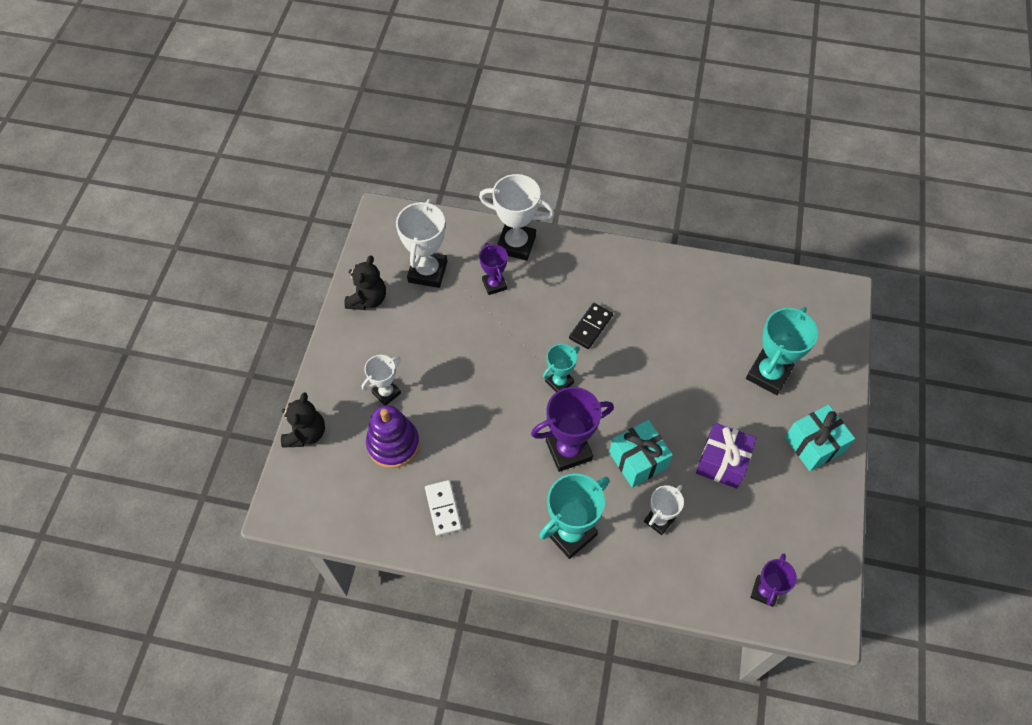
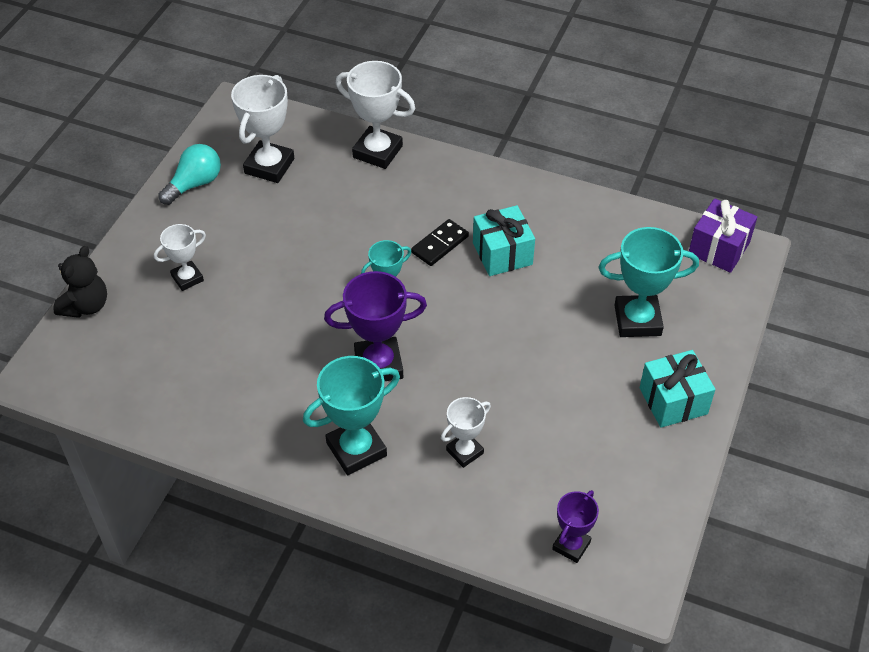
camera: 10 degrees right, 10 degrees down
black teddy bear [344,255,386,310] -> turquoise light bulb [158,144,221,205]
purple stacking toy [366,405,420,468] -> none
white domino [425,480,462,536] -> none
purple trophy [479,243,508,295] -> none
turquoise gift [609,420,673,488] -> turquoise gift moved to [473,205,535,276]
purple gift [696,423,756,488] -> purple gift moved to [689,199,757,273]
turquoise trophy [746,307,818,395] -> turquoise trophy turned 45 degrees clockwise [599,227,699,337]

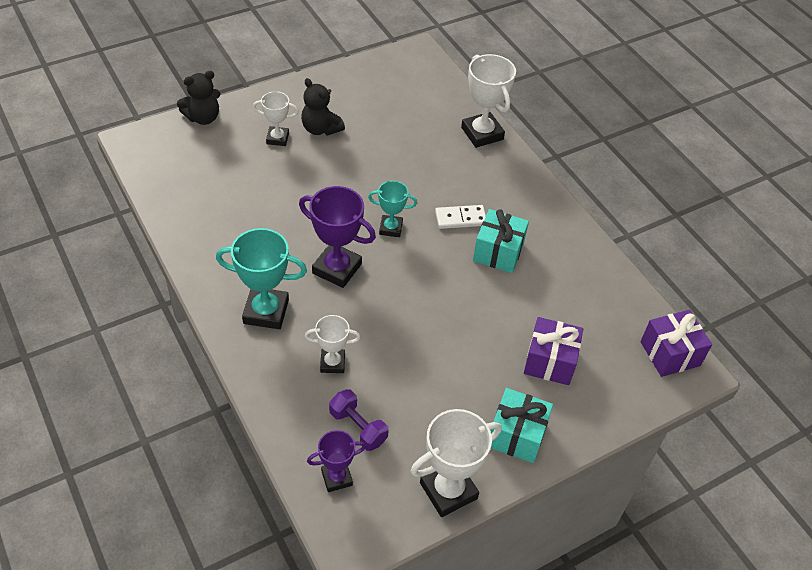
camera: 35 degrees right, 0 degrees up
turquoise light bulb [158,144,221,205] -> none
white trophy [231,75,294,183] -> white trophy moved to [410,409,501,517]
black domino [411,219,469,266] -> white domino [435,205,486,229]
turquoise trophy [599,227,699,337] -> purple gift [524,317,583,385]
none -> black teddy bear [301,78,345,136]
none -> purple dumbbell [329,389,389,451]

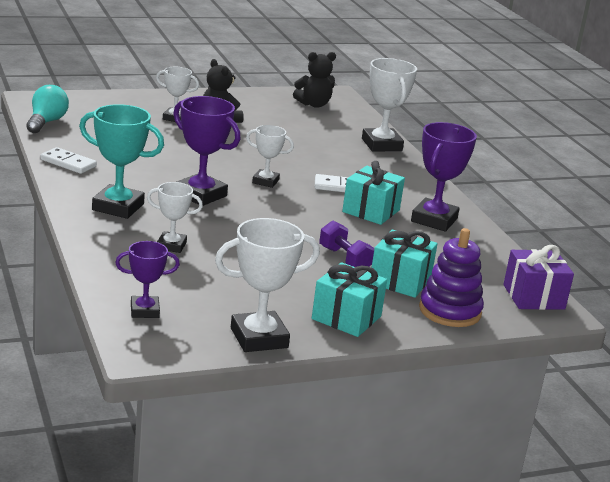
camera: 10 degrees right, 25 degrees down
black teddy bear [177,71,220,125] -> black teddy bear moved to [293,52,336,108]
purple dumbbell [329,389,389,451] -> purple dumbbell moved to [319,221,374,267]
turquoise trophy [368,181,417,237] -> white trophy [246,125,294,188]
purple gift [524,317,583,385] -> turquoise gift [372,230,438,298]
none -> turquoise light bulb [26,85,69,133]
none -> white domino [40,147,97,174]
none -> purple trophy [411,122,477,232]
none -> purple stacking toy [419,228,484,327]

